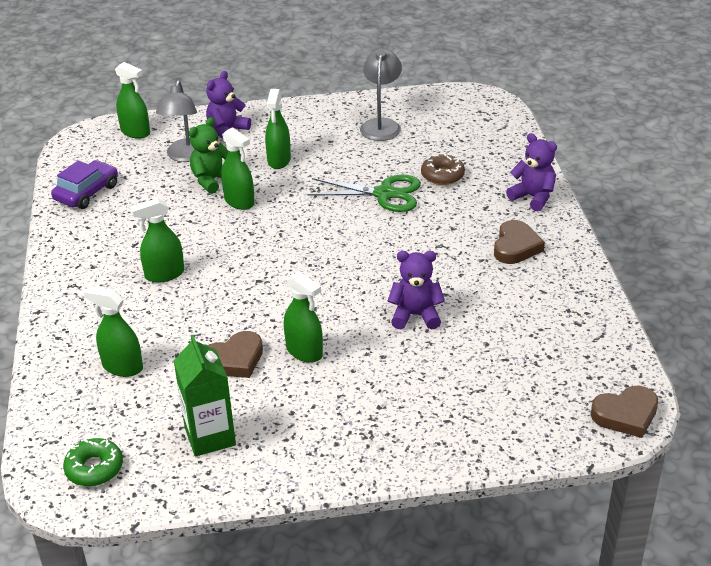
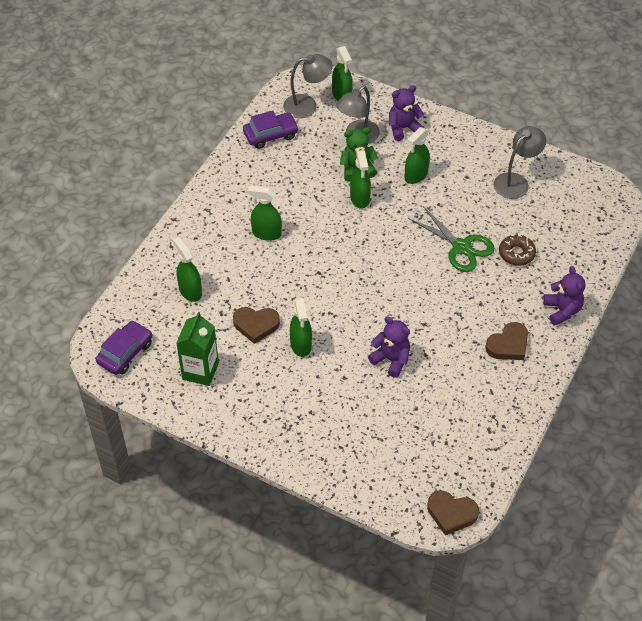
camera: 35 degrees right, 15 degrees up
green donut [63,438,123,486] -> purple car [96,320,152,375]
none -> grey lamp [283,54,333,118]

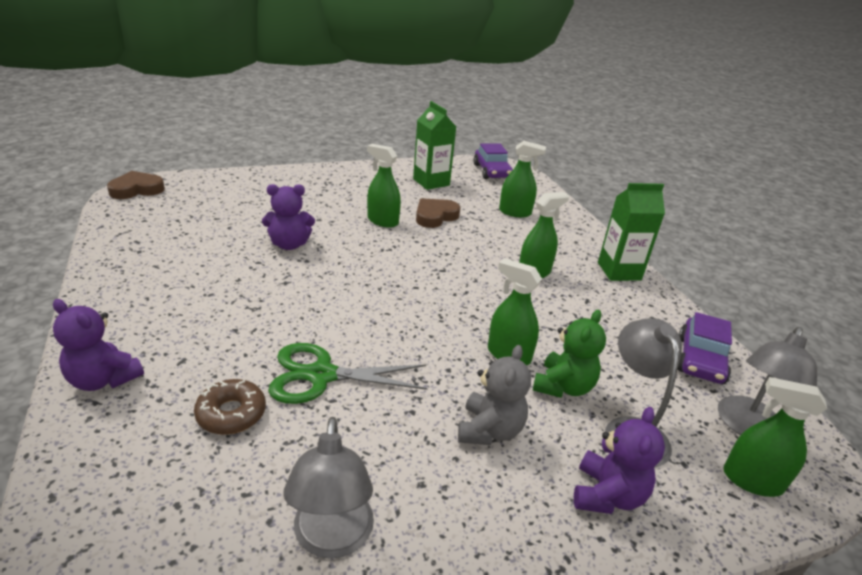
camera: 130 degrees right, 20 degrees down
green spray bottle [405,127,430,184] -> grey teddy bear [458,345,531,445]
brown heart [485,322,528,360] -> none
none -> green carton [598,183,665,281]

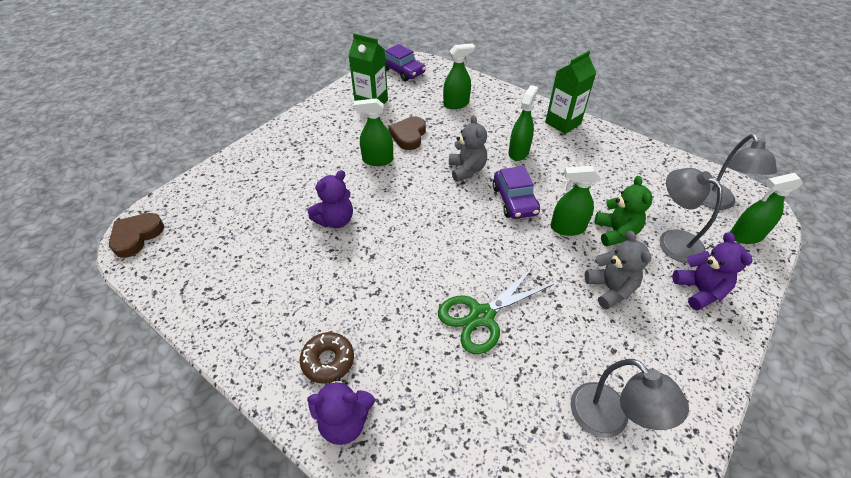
camera: 30 degrees left, 15 degrees up
brown donut [194,379,266,435] -> brown donut moved to [300,332,354,384]
purple car [677,312,732,384] -> purple car moved to [493,166,540,219]
none -> grey teddy bear [449,115,487,182]

